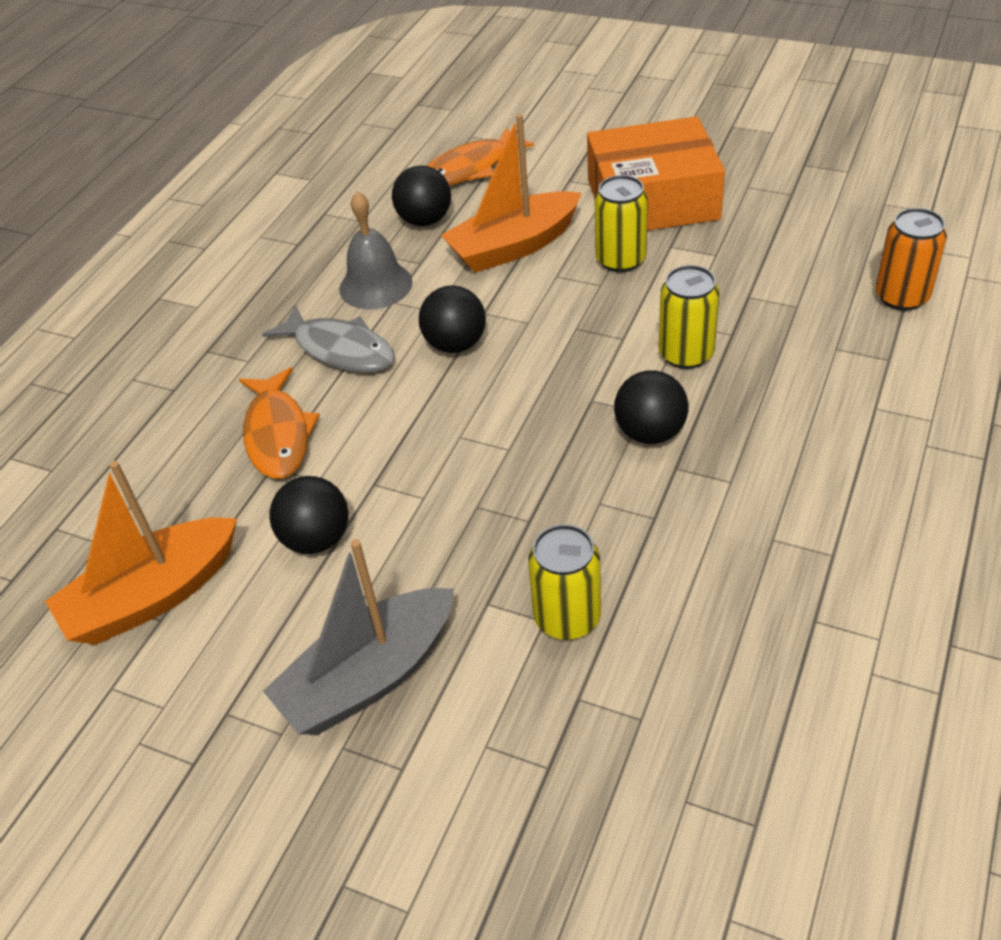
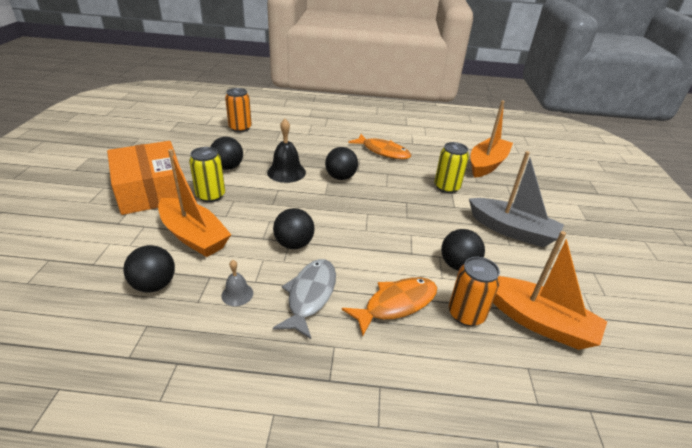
camera: 115 degrees left, 10 degrees down
grey bell [339,191,413,309] -> grey bell [221,260,253,306], size x0.57
orange fish [427,126,534,186] -> orange fish moved to [348,134,411,159]
yellow can [658,265,719,369] -> black bell [267,119,306,183]
none -> black ball [211,137,243,170]
none -> orange can [449,257,501,326]
none -> orange boat [470,100,513,178]

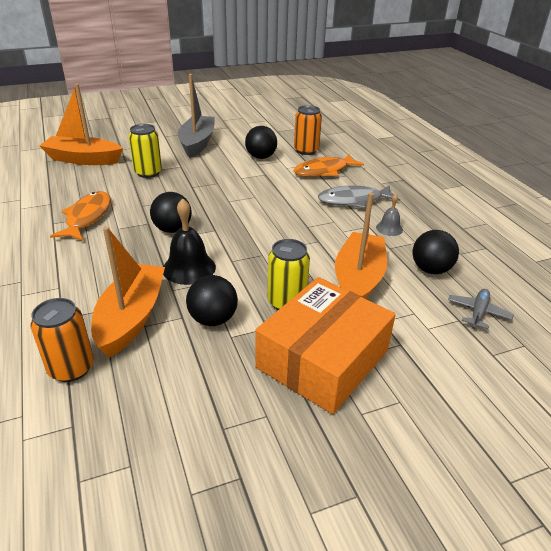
camera: 115 degrees left, 0 degrees up
black ball [273,208,315,249] -> none
orange fish [342,277,437,336] -> orange fish turned 60 degrees counterclockwise [293,154,364,177]
orange boat [493,231,607,350] -> orange boat moved to [91,226,165,357]
none -> grey plane [448,289,514,329]

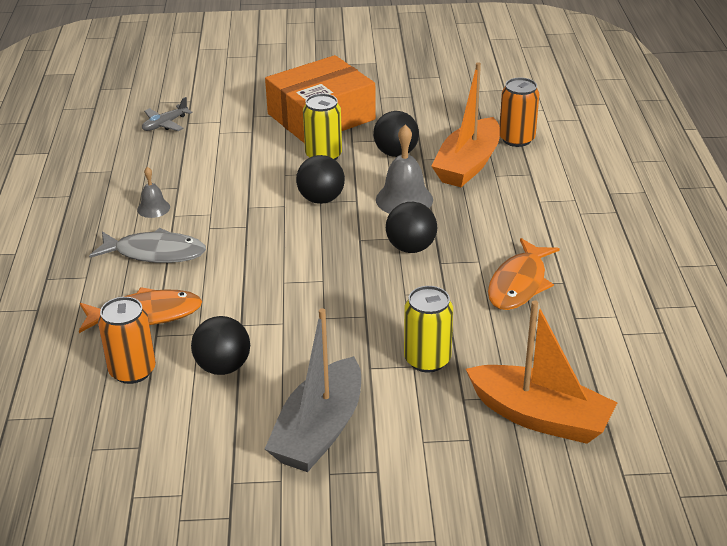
camera: 160 degrees left, 0 degrees up
black bell [163,198,216,285] -> grey bell [376,125,433,214]
orange boat [335,193,387,299] -> none
black ball [412,230,459,274] -> black ball moved to [296,155,345,204]

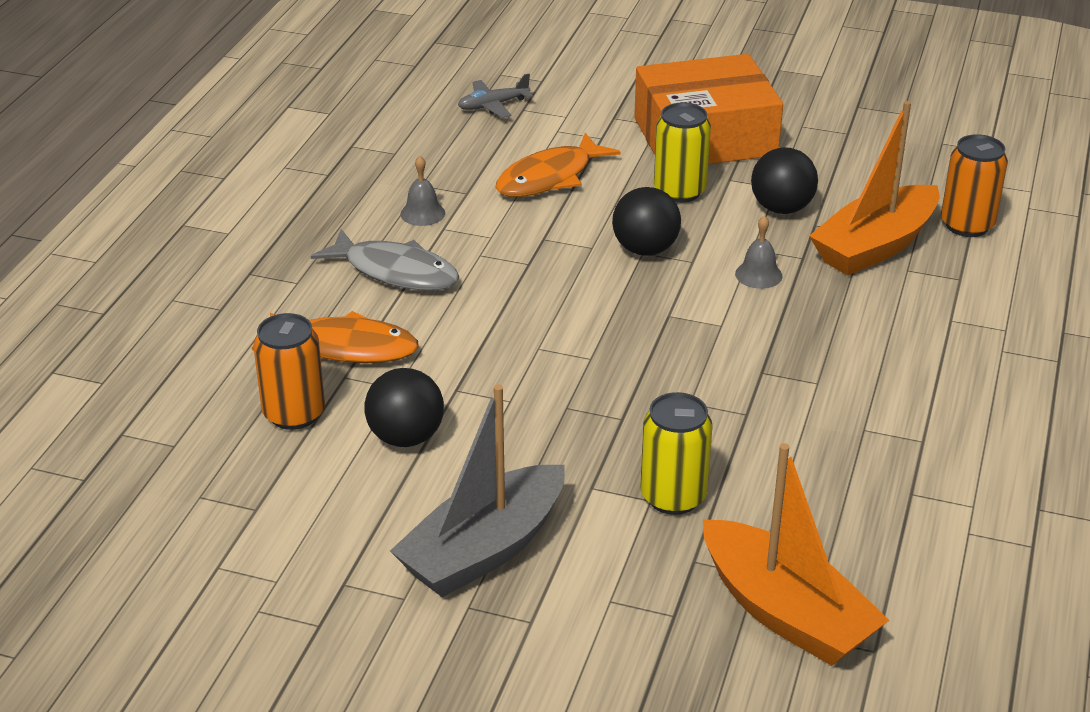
camera: 20 degrees right, 0 degrees up
grey bell [376,125,433,214] -> grey bell [735,216,783,289], size x0.57
black ball [386,202,437,253] -> none
orange fish [488,238,560,310] -> orange fish moved to [496,133,621,197]

